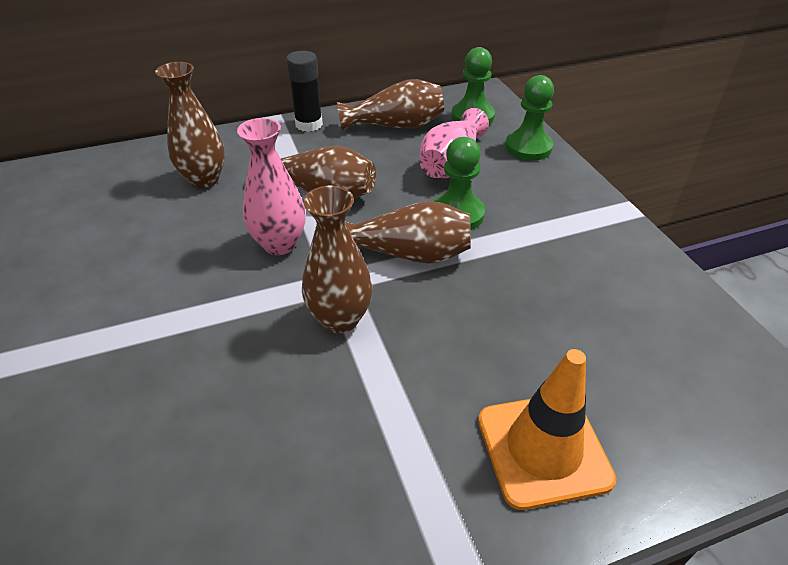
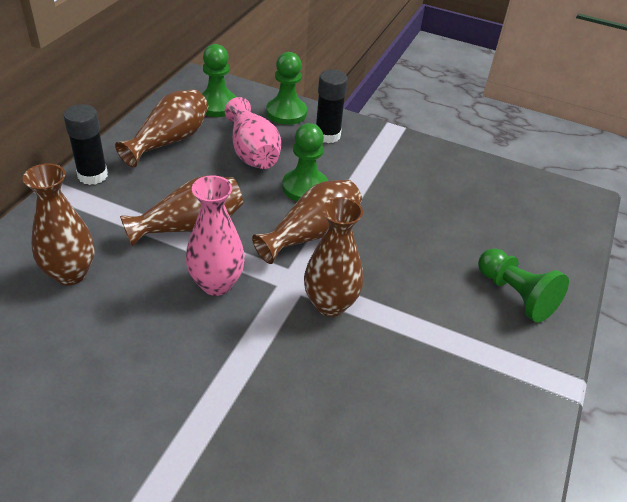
camera: 50 degrees left, 0 degrees up
orange traffic cone [478,349,616,510] -> green pawn [478,248,569,323]
none -> black glue stick [316,70,348,143]

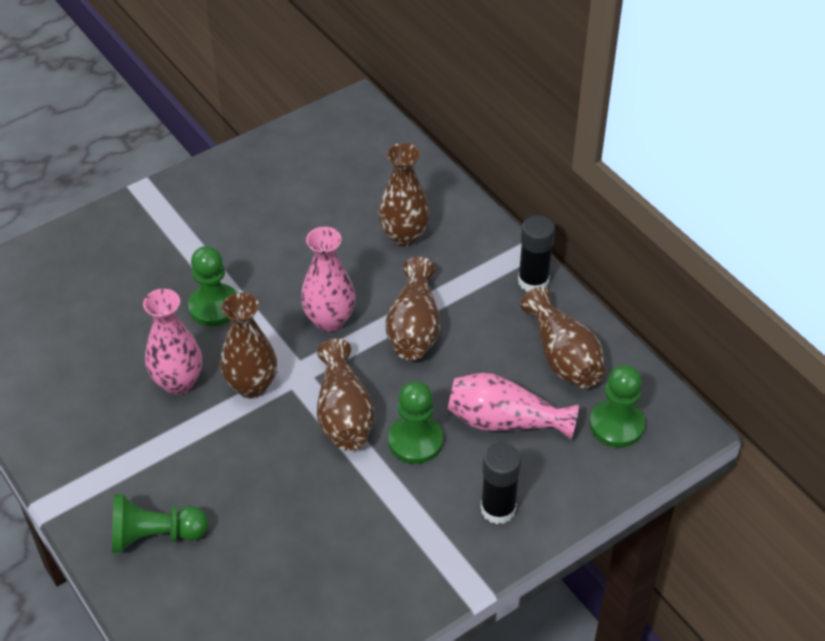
camera: 125 degrees right, 5 degrees up
green pawn [266,52,307,125] -> green pawn moved to [188,246,237,326]
none -> pink vase [143,289,202,395]

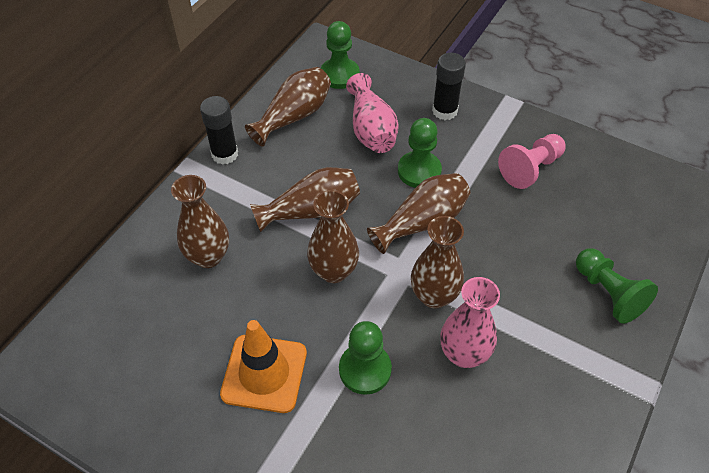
camera: 115 degrees left, 5 degrees up
pink vase [301,227,355,332] -> brown vase [307,190,359,283]
none -> orange traffic cone [220,320,307,413]
none -> pink pawn [498,134,566,189]

